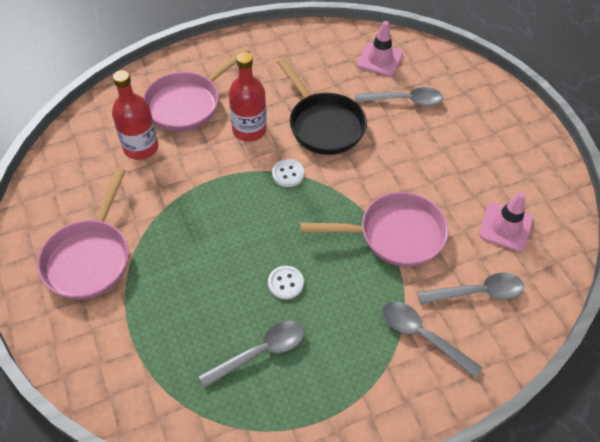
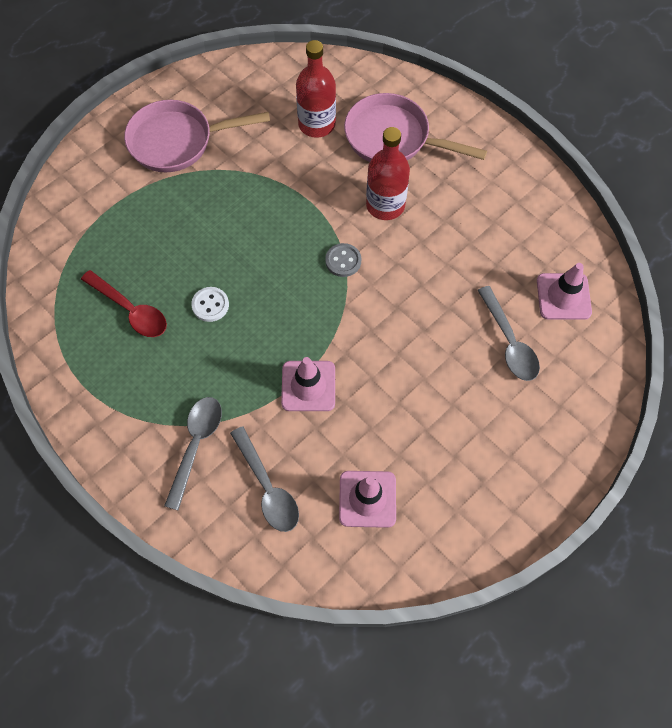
camera: 70 degrees right, 10 degrees up
grey spoon [199,321,304,388] -> red spoon [81,270,167,337]
white button [272,159,304,187] -> grey button [325,243,362,277]
black pan [277,58,367,155] -> none
pink pan [300,192,448,267] -> pink traffic cone [281,357,335,411]

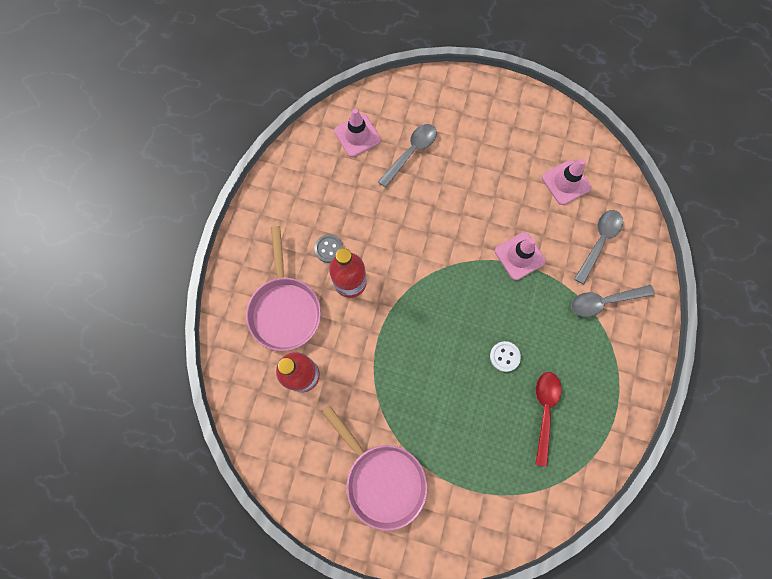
camera: 120 degrees left, 10 degrees up
grey button [325,243,362,277] -> grey button moved to [314,235,343,263]

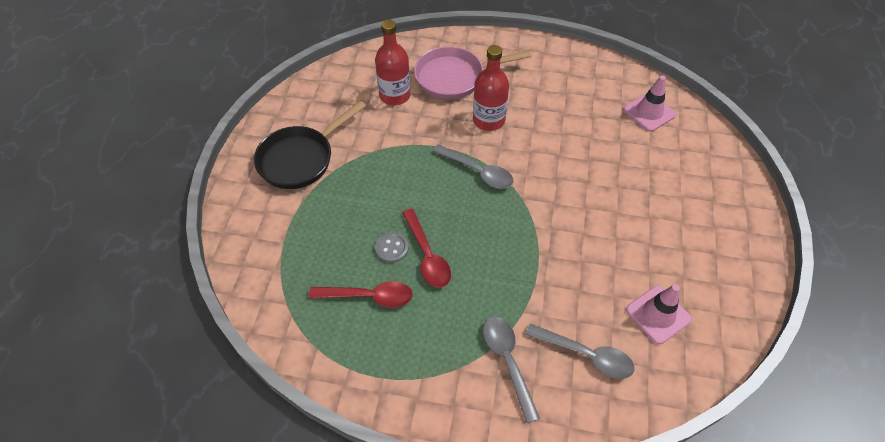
camera: 85 degrees right, 20 degrees down
grey button [314,235,343,263] -> grey button moved to [375,232,409,263]
pink pan [322,406,427,531] -> black pan [254,101,366,189]
grey spoon [378,124,437,188] -> grey spoon moved to [433,144,513,189]
white button [490,341,521,372] -> red spoon [402,209,451,288]
pink traffic cone [495,232,546,280] -> none

